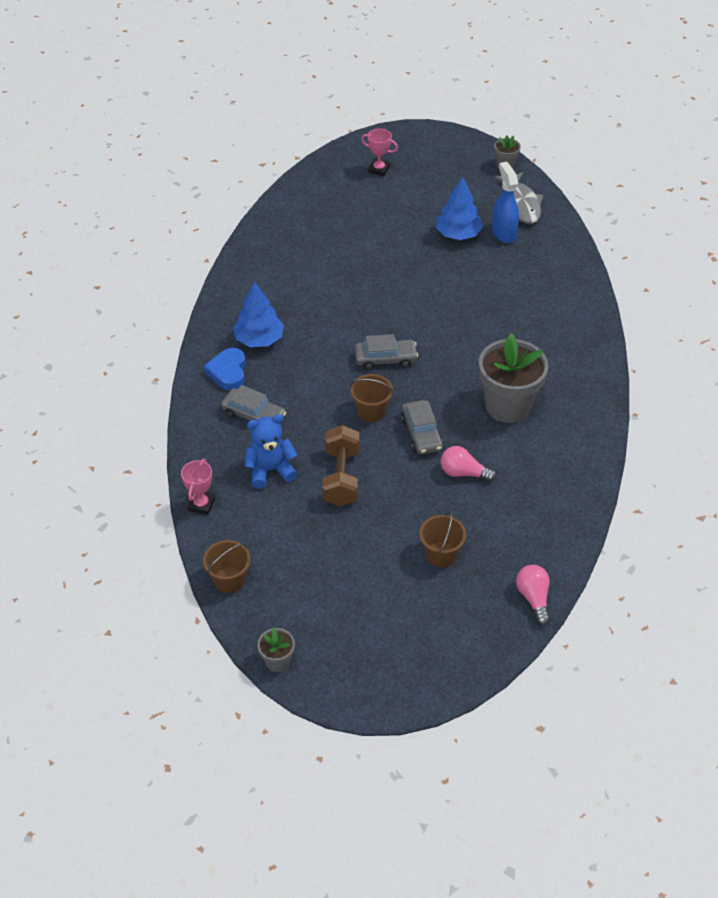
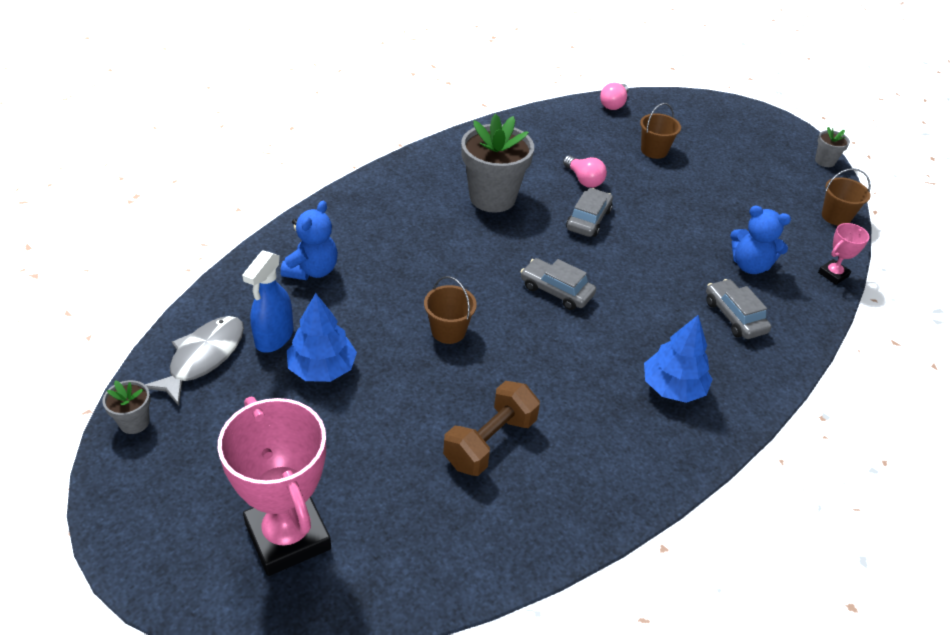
camera: 145 degrees left, 5 degrees down
blue heart [204,348,246,391] -> none
brown dumbbell [323,425,359,506] -> brown dumbbell moved to [443,381,540,476]
brown bucket [350,374,393,422] -> brown bucket moved to [424,276,477,344]
pink trophy [361,129,398,176] -> pink trophy [218,396,331,576], size x2.16
none -> blue teddy bear [281,201,338,280]

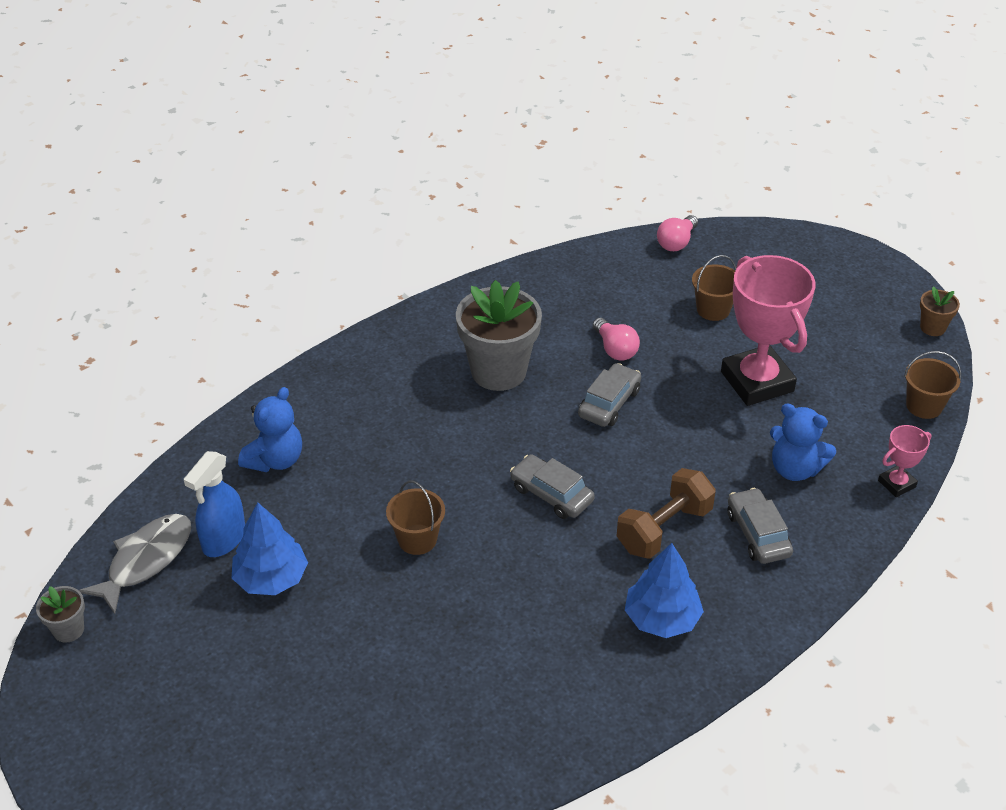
camera: 10 degrees right, 0 degrees up
pink trophy [218,396,331,576] -> pink trophy moved to [721,255,815,406]
brown dumbbell [443,381,540,476] -> brown dumbbell moved to [617,468,716,559]
grey flower pot [815,127,850,167] -> brown flower pot [920,287,960,336]

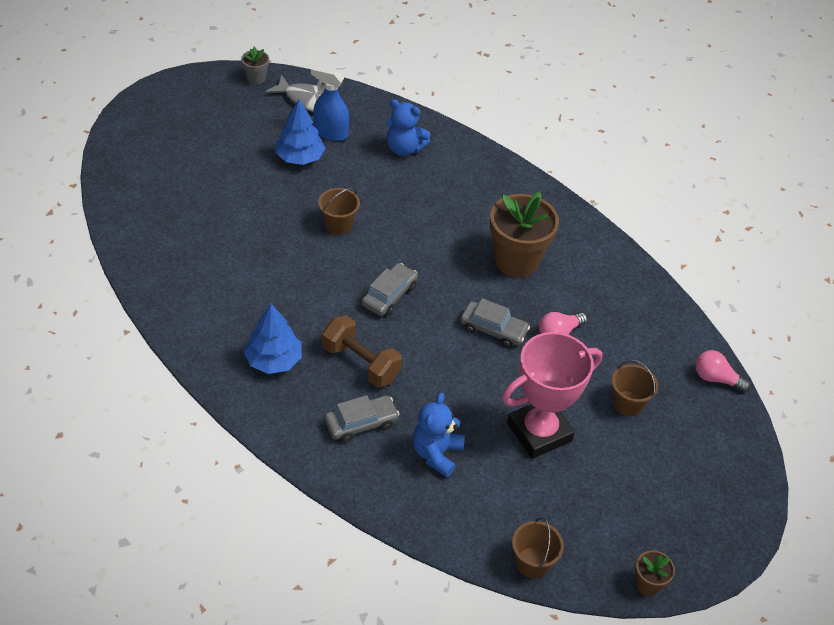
camera: 80 degrees right, 5 degrees up
grey flower pot [456,280,542,391] -> brown flower pot [490,191,559,278]
pink trophy [878,425,931,497] -> none

